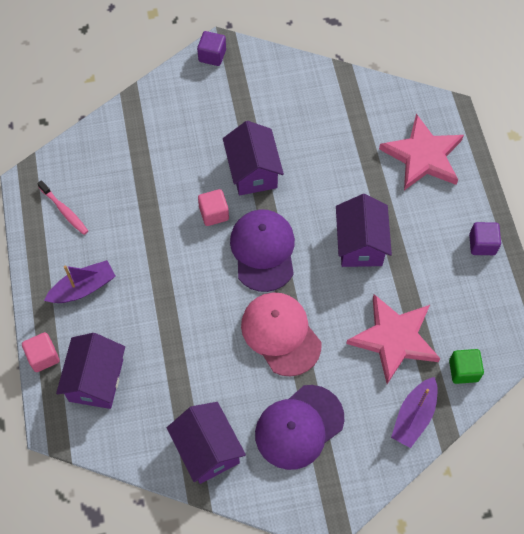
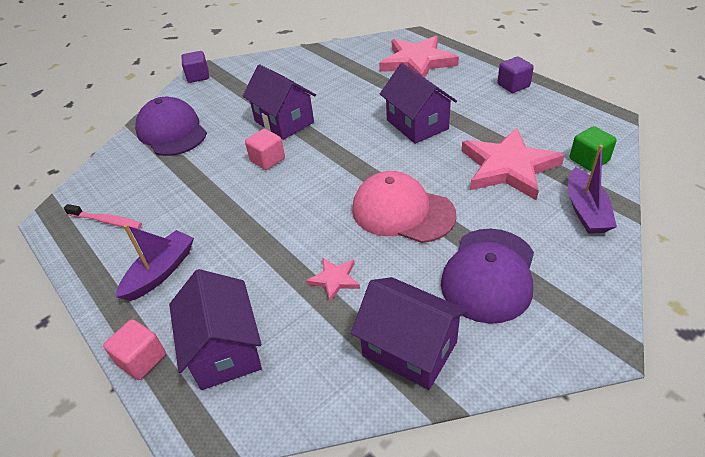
camera: 25 degrees left, 20 degrees down
purple cap [230,209,295,292] -> purple cap moved to [135,97,207,156]
none -> pink star [306,257,360,302]

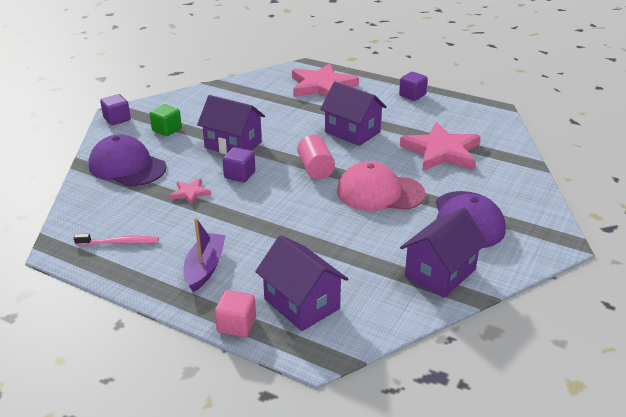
camera: 25 degrees left, 10 degrees down
pink cube [245,129,285,170] -> purple cube [223,147,255,182]
pink star [306,257,360,302] -> pink star moved to [170,179,211,205]
purple house [351,277,468,390] -> purple house turned 60 degrees counterclockwise [400,208,488,298]
purple boat [568,145,617,234] -> none
green cube [570,126,617,171] -> green cube moved to [150,104,182,136]
none -> pink cylinder [297,135,335,179]

